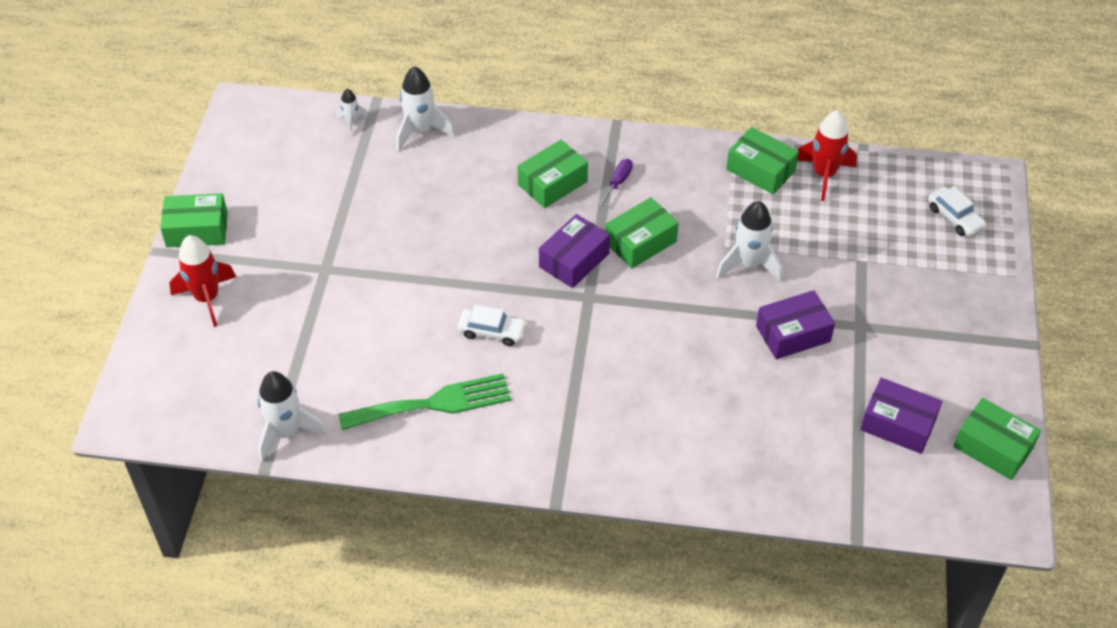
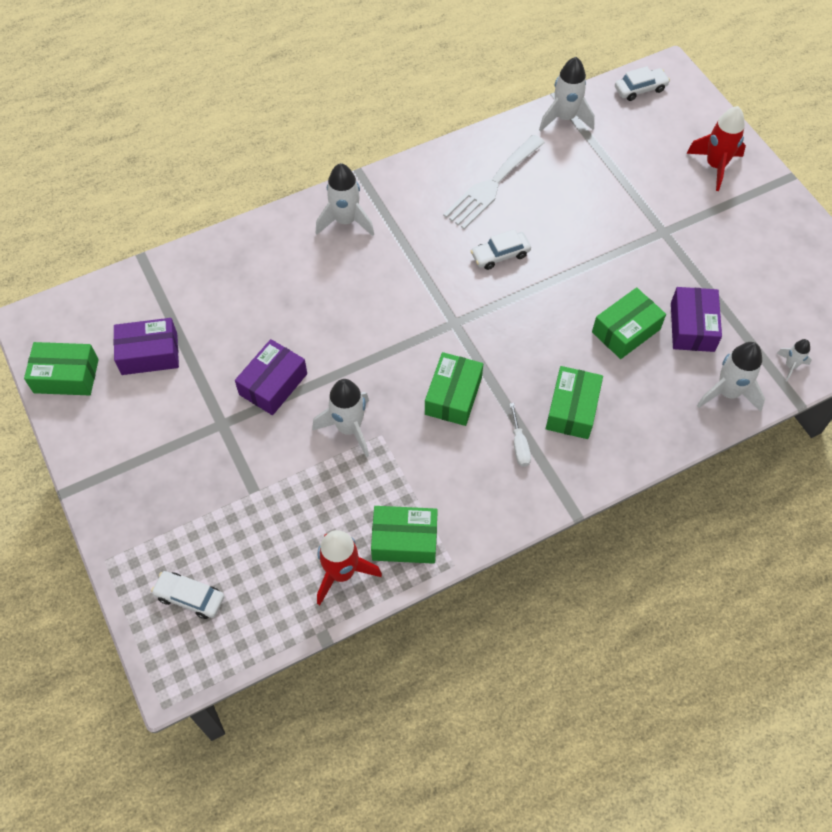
camera: 145 degrees right, 10 degrees up
green box [160,193,228,247] -> green box moved to [592,287,666,359]
green fork [338,373,511,430] -> white fork [443,135,545,229]
purple box [539,214,610,288] -> purple box moved to [671,287,722,352]
purple screwdriver [598,159,633,206] -> white screwdriver [510,403,531,467]
none -> white rocket [316,163,374,236]
none -> white car [615,66,670,101]

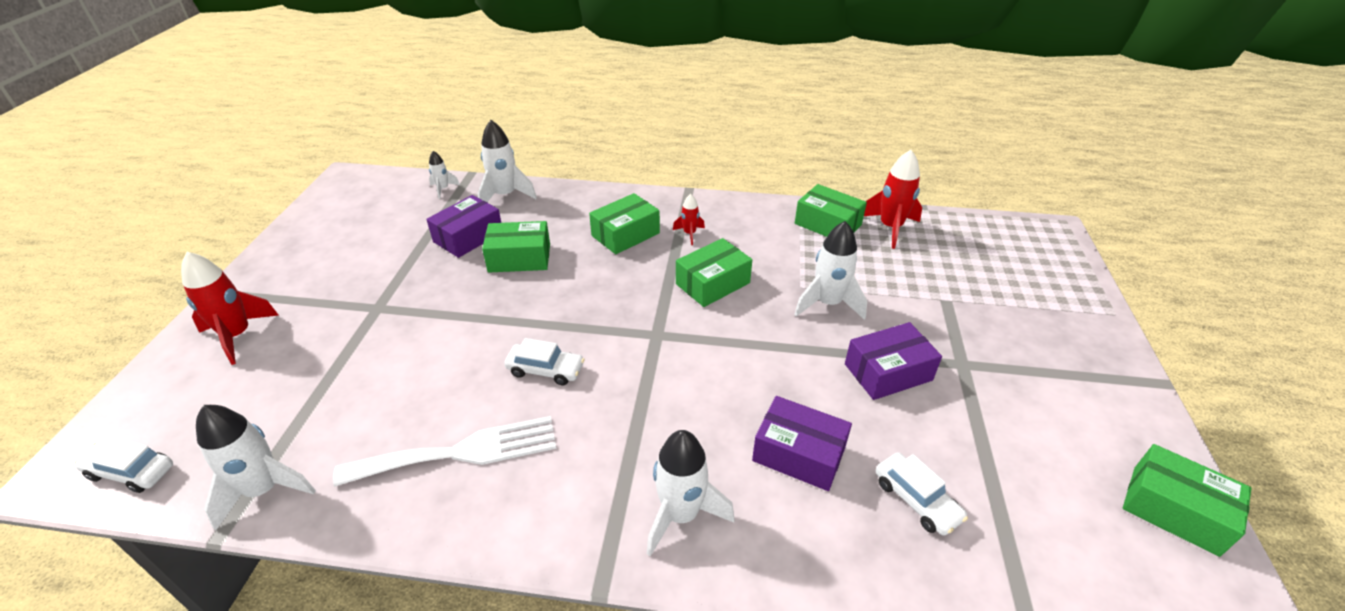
camera: 145 degrees left, 20 degrees down
purple box [113,318,179,375] -> purple box moved to [752,396,852,491]
white car [151,571,224,619] -> white car moved to [876,452,968,536]
white screwdriver [510,403,531,467] -> red rocket [673,194,705,245]

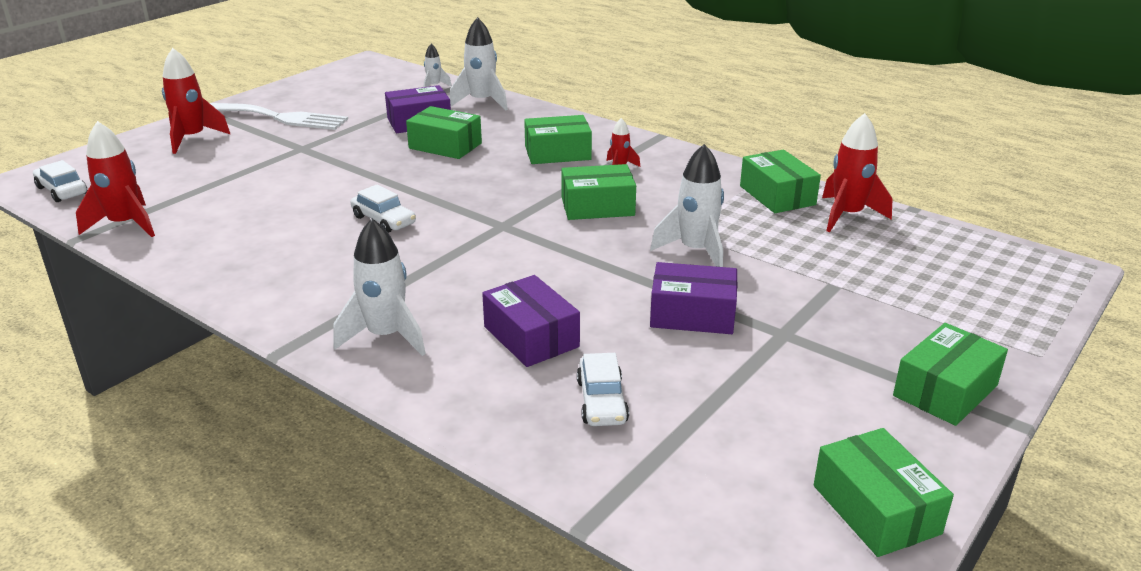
camera: 30 degrees right, 10 degrees down
white rocket [196,405,316,530] -> red rocket [76,121,155,237]
white fork [333,416,556,487] -> white fork moved to [210,103,348,130]
none -> green box [893,323,1008,426]

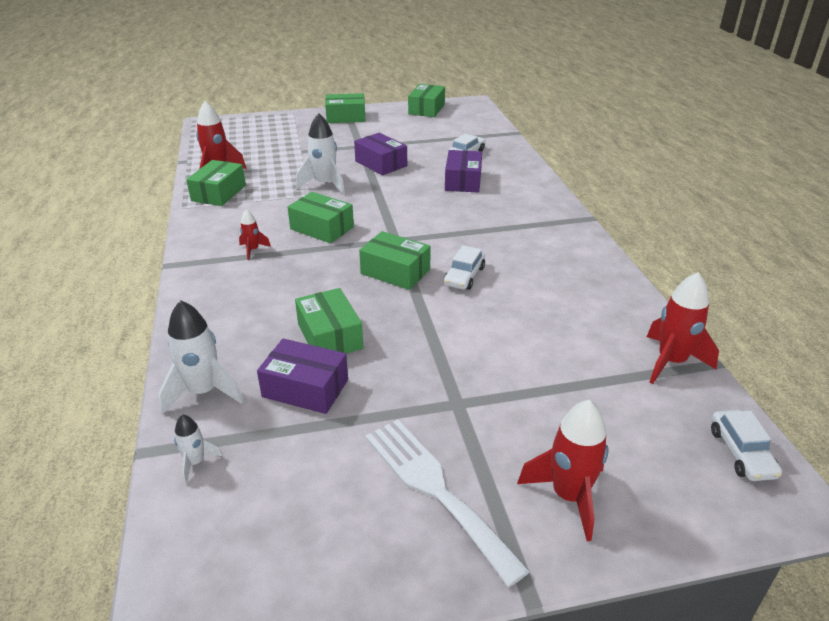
camera: 140 degrees left, 5 degrees up
white rocket [333,218,426,356] -> none
white car [351,184,416,233] -> white car turned 150 degrees counterclockwise [444,245,485,290]
green box [524,115,592,164] -> green box moved to [359,231,431,290]

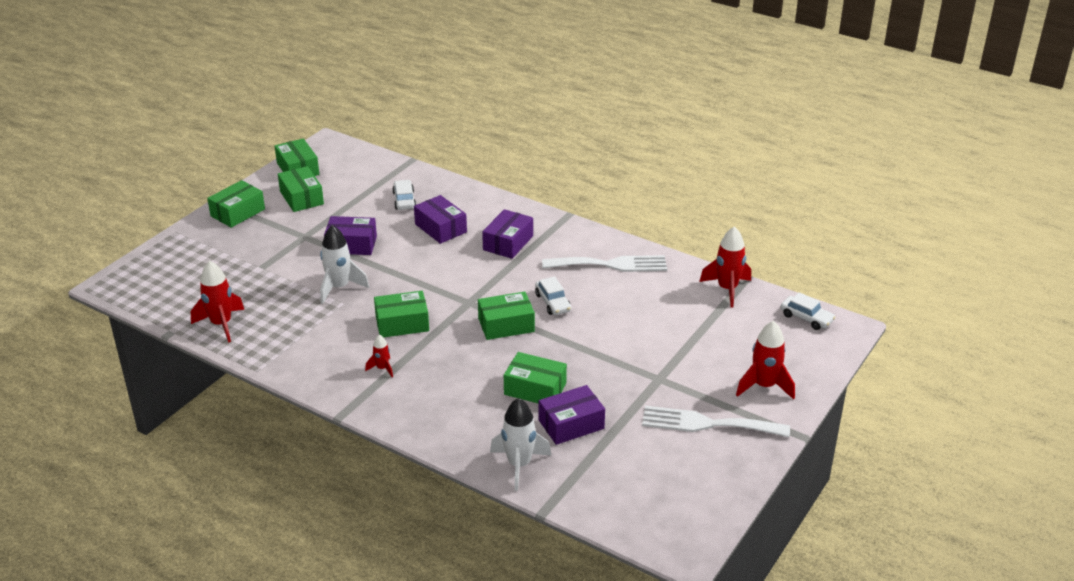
camera: 45 degrees left, 0 degrees up
white rocket [174,414,223,484] -> none
green box [186,160,246,206] -> green box moved to [278,166,324,212]
none -> purple box [482,209,533,259]
none -> white fork [542,255,667,272]

